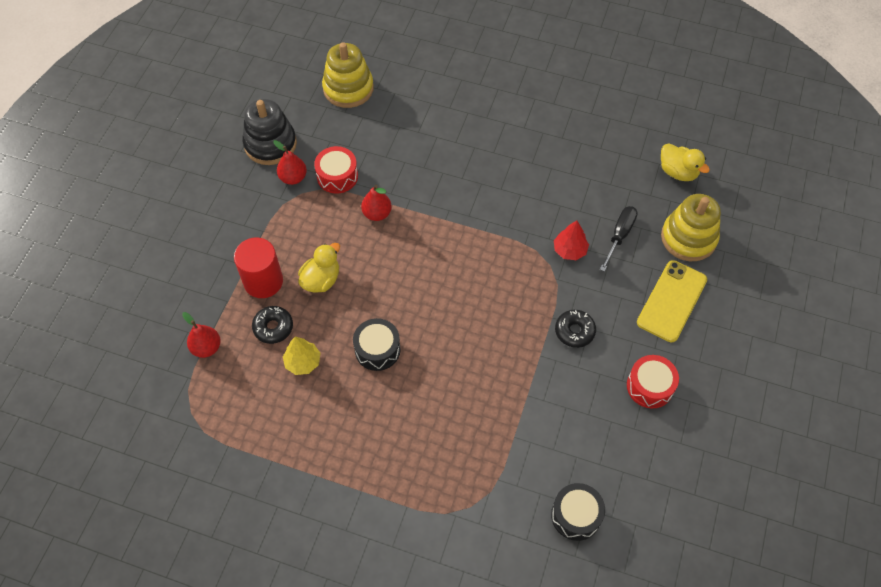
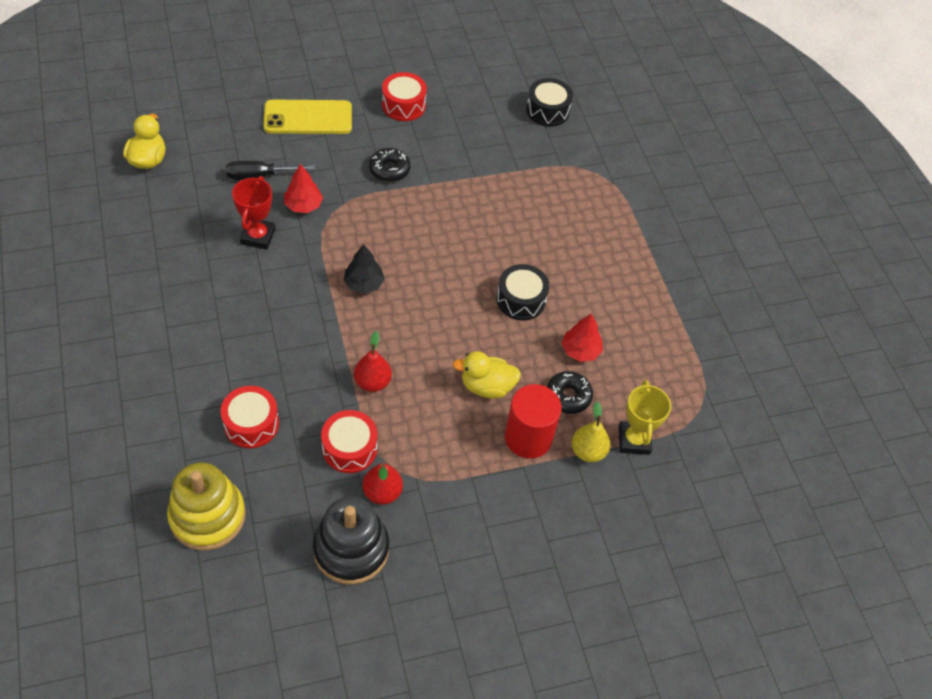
camera: 130 degrees left, 5 degrees down
red pear [182,312,221,358] -> yellow trophy [619,380,671,455]
yellow tree [283,337,321,375] -> red tree [562,313,603,362]
yellow stacking toy [661,194,721,261] -> none
none -> red drum [220,386,279,448]
none -> red trophy [232,176,275,250]
none -> black tree [343,244,385,294]
none -> yellow pear [572,401,611,462]

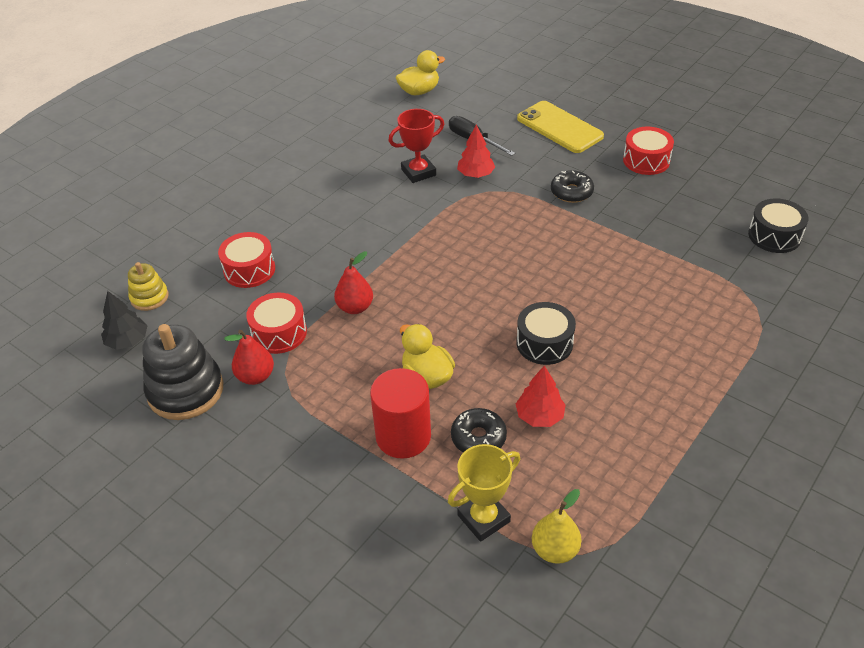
camera: 60 degrees right, 10 degrees down
yellow stacking toy [167,462,246,550] -> yellow stacking toy [128,262,168,311], size x0.55
black tree [343,244,385,294] -> black tree moved to [101,291,148,350]
yellow pear [572,401,611,462] -> yellow pear moved to [532,489,582,564]

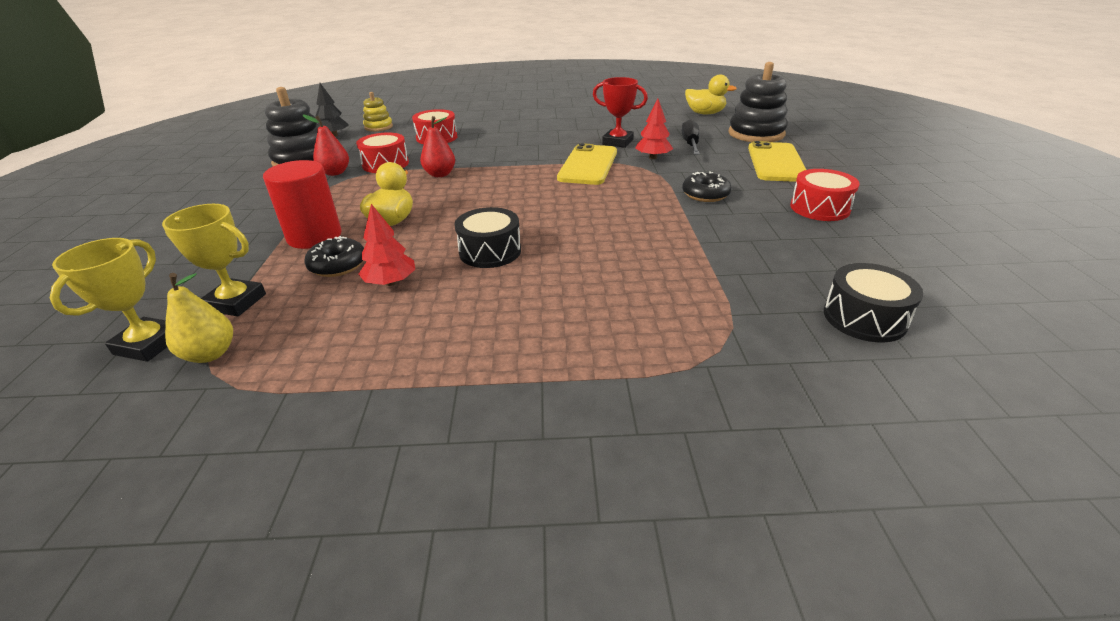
camera: 50 degrees right, 10 degrees down
none -> yellow trophy [50,238,167,362]
none -> yellow phone [557,143,617,185]
none -> black stacking toy [729,62,788,142]

